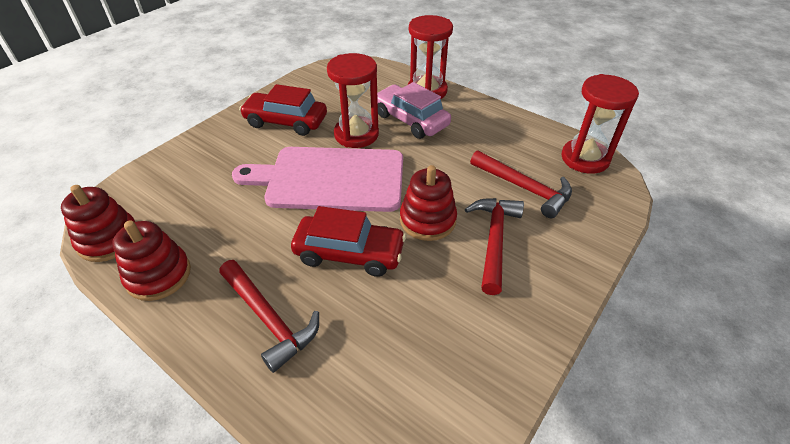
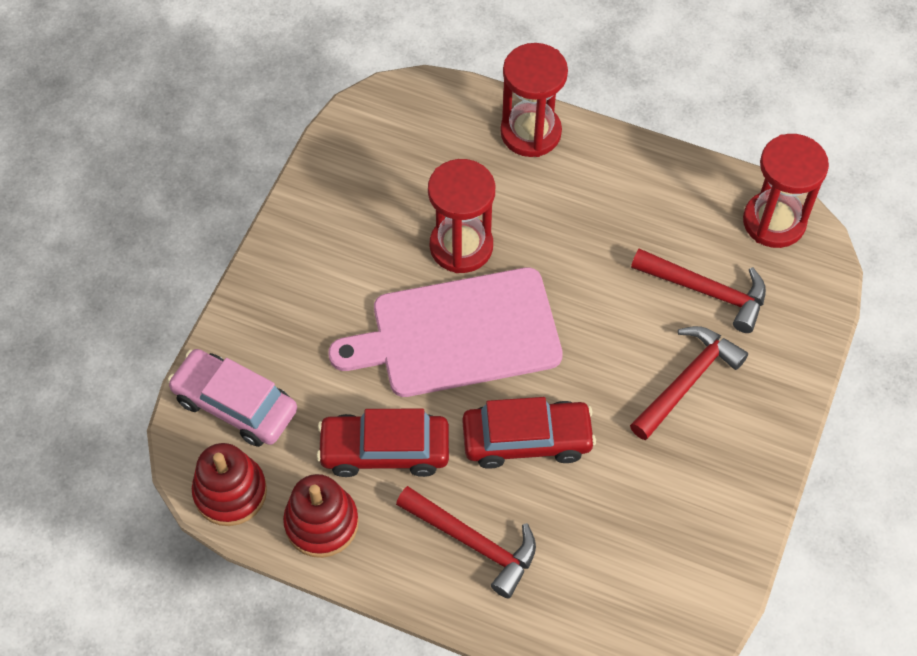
camera: 15 degrees left, 15 degrees up
red car [239,84,327,136] -> red car moved to [317,408,449,477]
pink car [377,82,451,139] -> pink car moved to [167,349,297,447]
red stacking toy [400,165,457,241] -> none
red hammer [465,198,524,295] -> red hammer turned 45 degrees clockwise [630,326,748,440]

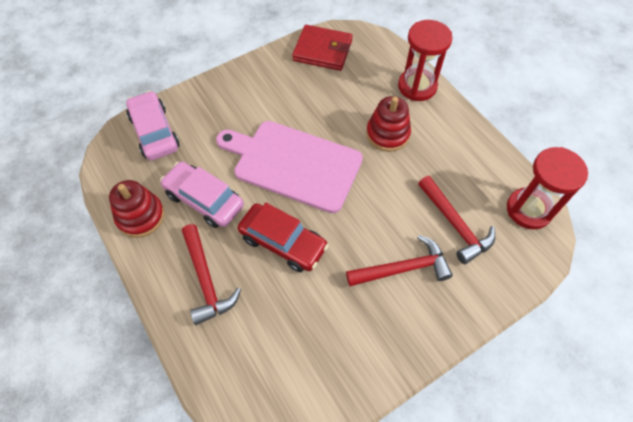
camera: 35 degrees right, 0 degrees up
red stacking toy [192,443,267,526] -> red stacking toy moved to [366,96,411,152]
red car [317,408,449,477] -> pink car [160,161,244,228]
red hourglass [428,159,495,273] -> none
none -> red wallet [292,25,353,71]

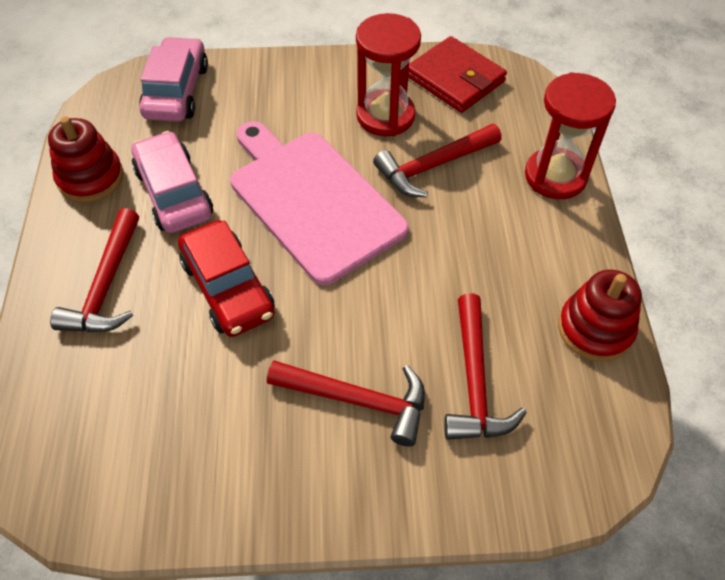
camera: 30 degrees right, 5 degrees down
red stacking toy [366,96,411,152] -> red stacking toy moved to [558,269,642,362]
red hourglass [507,147,588,229] -> red hourglass moved to [356,13,421,136]
none -> red hammer [373,124,502,197]

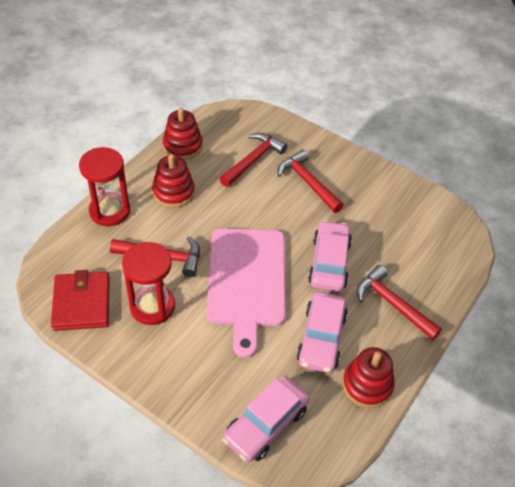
camera: 145 degrees left, 5 degrees down
red hammer [50,208,139,332] -> red hammer turned 90 degrees counterclockwise [356,265,442,340]
red car [178,220,275,337] -> pink car [308,220,352,291]
none -> red stacking toy [152,154,195,208]

